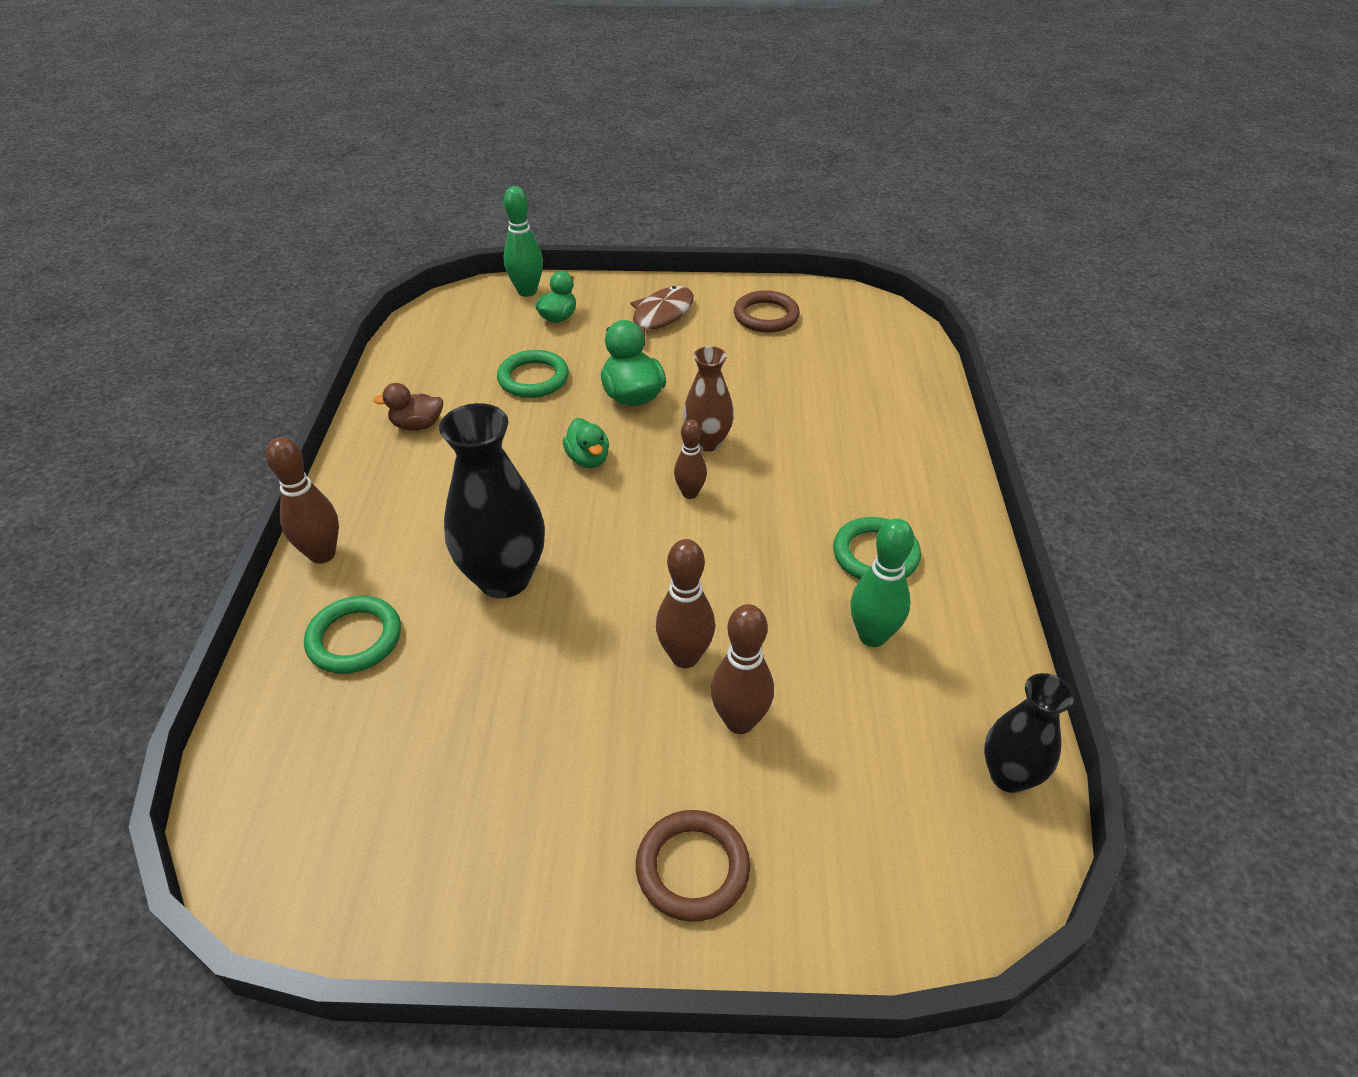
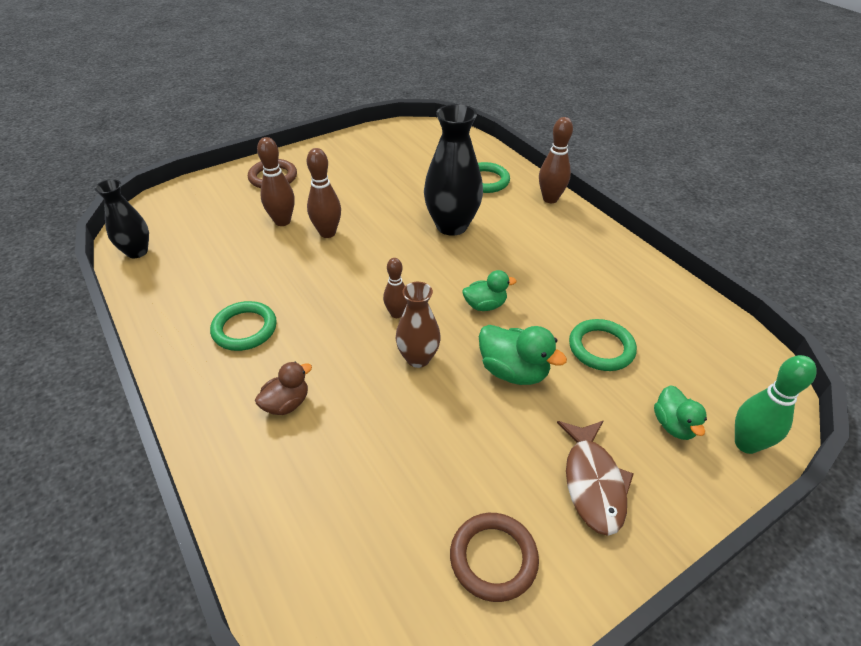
camera: 145 degrees right, 0 degrees up
brown duck [373,383,443,430] -> brown duck moved to [255,362,312,415]
green duck [563,418,609,468] -> green duck turned 135 degrees clockwise [462,270,517,311]
green bowling pin [851,518,914,647] -> none

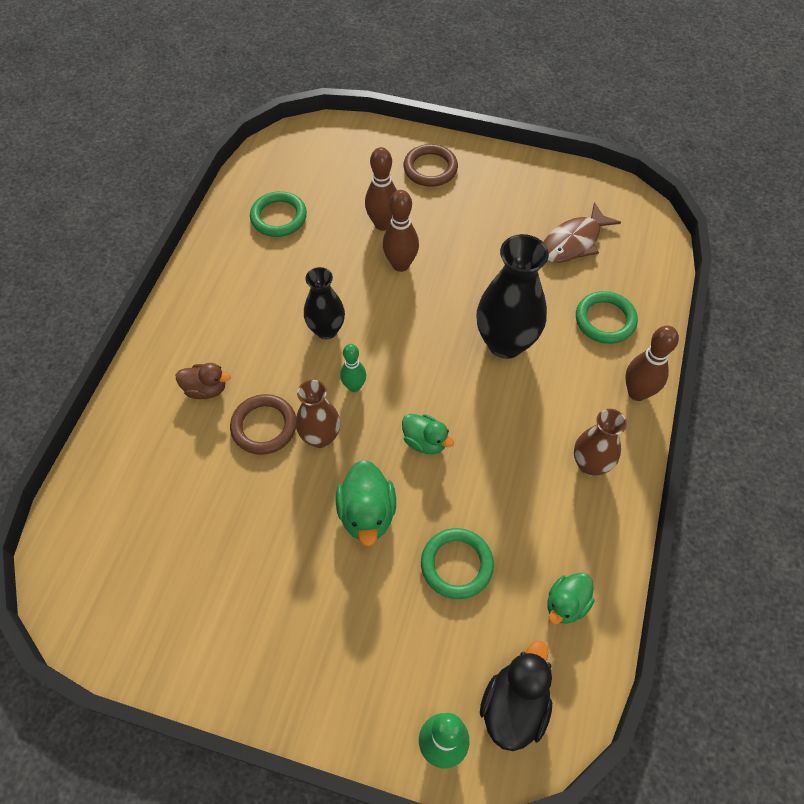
camera: 50 degrees right, 15 degrees up
black vase [95,179,149,258] -> black vase moved to [304,267,345,339]
green ring [210,301,277,351] -> green ring moved to [250,191,307,237]
brown bowling pin [383,258,408,318] -> green bowling pin [340,344,366,392]
brown ring [450,513,539,602] -> brown ring moved to [230,394,296,455]
brown fish [557,420,634,536] -> brown fish moved to [543,202,621,263]
green duck [654,385,707,440] -> green duck moved to [547,572,595,624]
none -> black duck [480,641,552,751]
none -> brown vase [574,409,627,476]

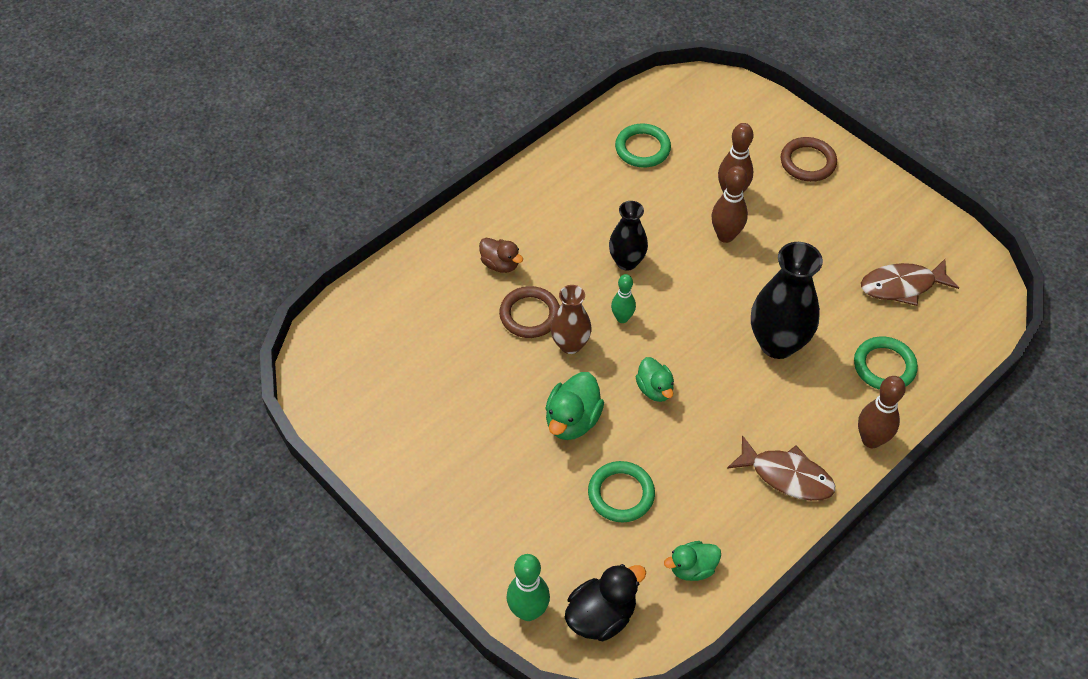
camera: 30 degrees right, 5 degrees down
brown vase [574,409,627,476] -> brown fish [727,435,835,501]

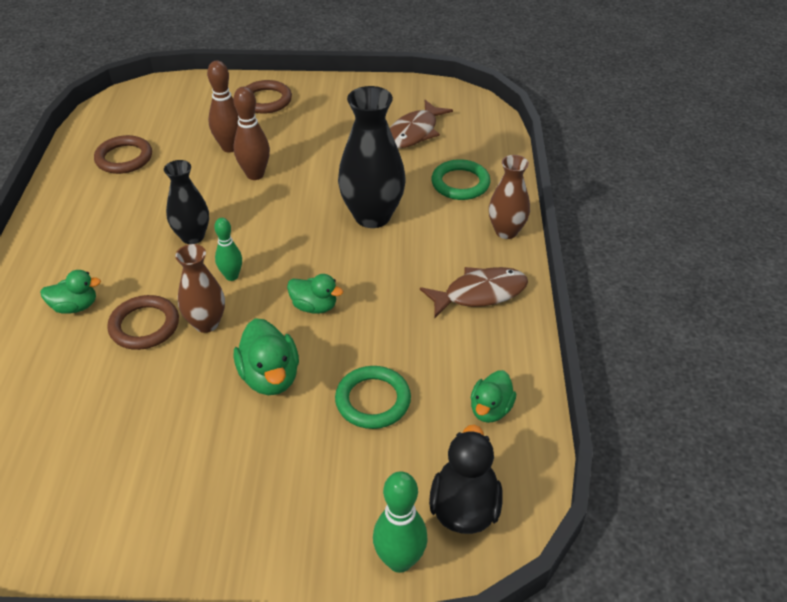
camera: 45 degrees left, 10 degrees down
brown duck [479,238,523,273] -> green duck [40,270,101,314]
green ring [615,124,671,168] -> brown ring [94,135,152,174]
brown bowling pin [858,376,906,448] -> brown vase [489,155,530,239]

